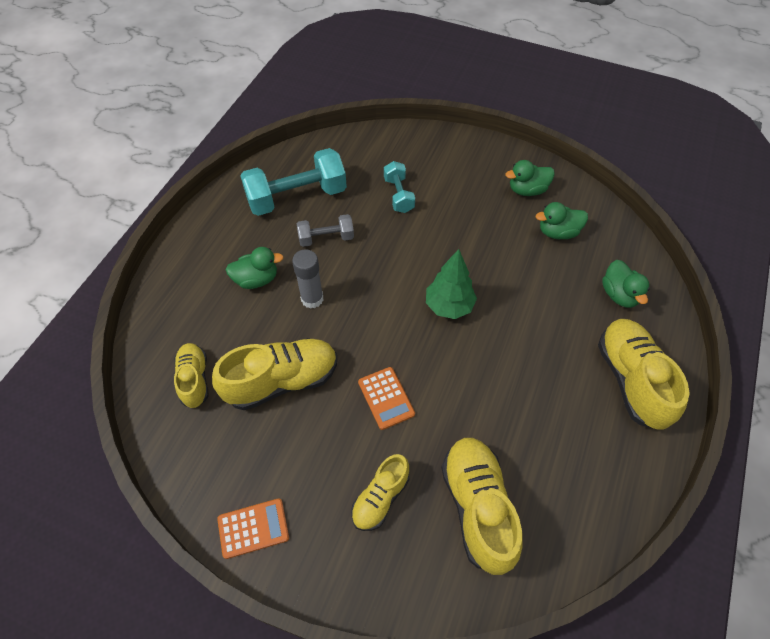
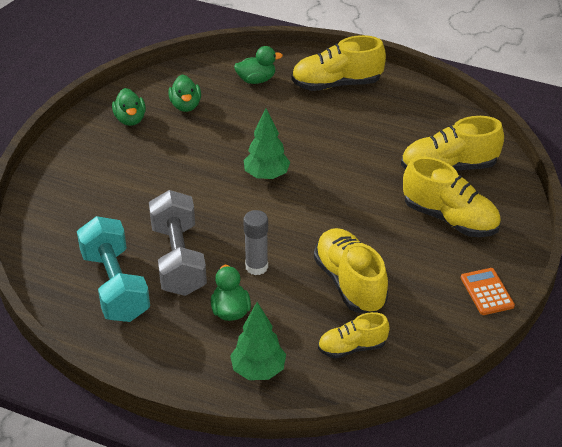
camera: 90 degrees left, 15 degrees down
grey dumbbell [297,214,354,247] -> grey dumbbell [149,190,207,296], size x1.86
yellow shoe [351,454,409,531] -> yellow shoe [403,157,501,237], size x1.67
orange calculator [358,367,415,430] -> none
turquoise dumbbell [384,161,415,213] -> none
none -> green tree [230,302,286,380]

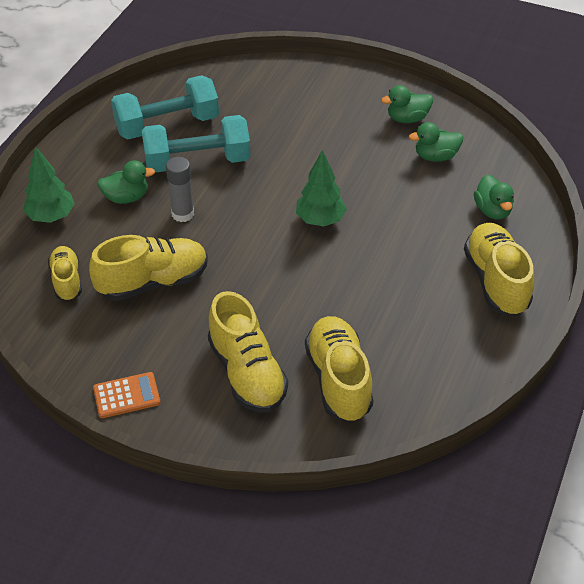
camera: 90 degrees right, 5 degrees up
grey dumbbell [149,190,207,296] -> turquoise dumbbell [141,115,250,173]
yellow shoe [403,157,501,237] -> yellow shoe turned 60 degrees counterclockwise [208,291,288,413]

